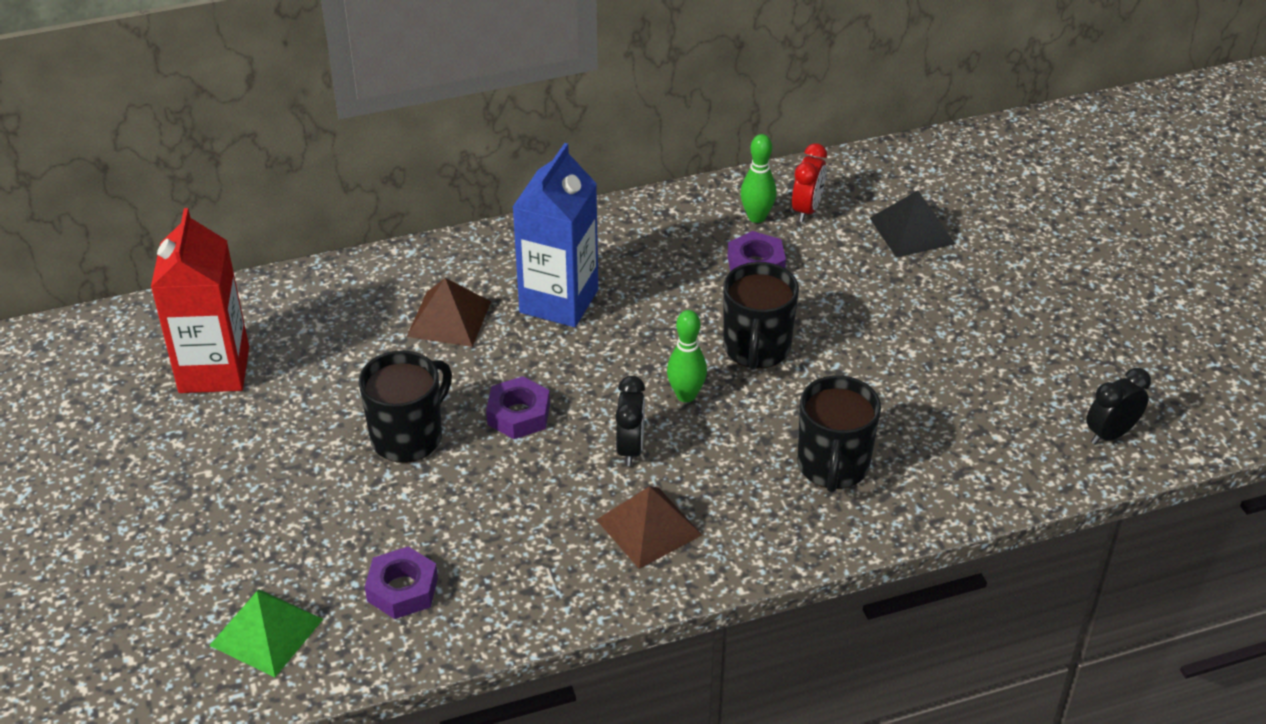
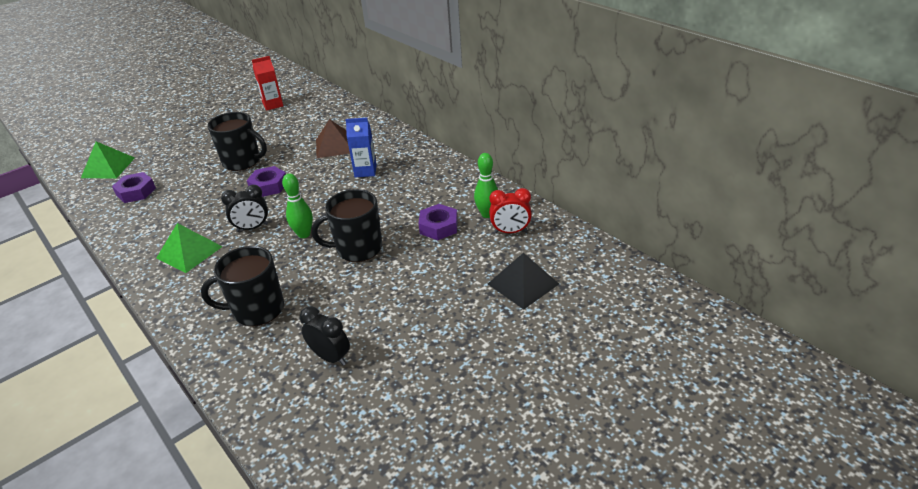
camera: 70 degrees right, 5 degrees down
red carton [151,208,249,393] -> red carton [252,56,283,110], size x0.57
blue carton [513,143,598,327] -> blue carton [345,118,377,177], size x0.57
brown pyramid [596,486,702,569] -> green pyramid [156,223,223,273]
black clock [1086,368,1151,445] -> black clock moved to [300,306,350,366]

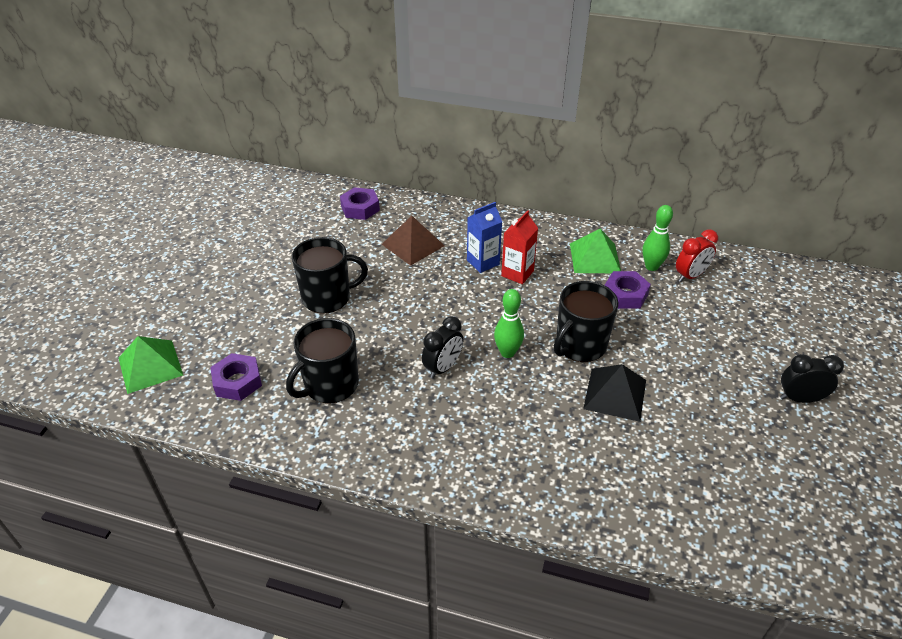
camera: 35 degrees left, 5 degrees up
green pyramid [156,223,223,273] -> green pyramid moved to [570,229,621,273]
black mug [201,246,284,326] -> black mug moved to [286,318,359,404]
purple nut [247,166,286,197] -> purple nut moved to [340,187,380,220]
red carton [252,56,283,110] -> red carton moved to [501,210,538,284]
black clock [300,306,350,366] -> black clock moved to [780,354,844,403]
black pyramid [488,253,559,309] -> black pyramid moved to [583,364,646,422]

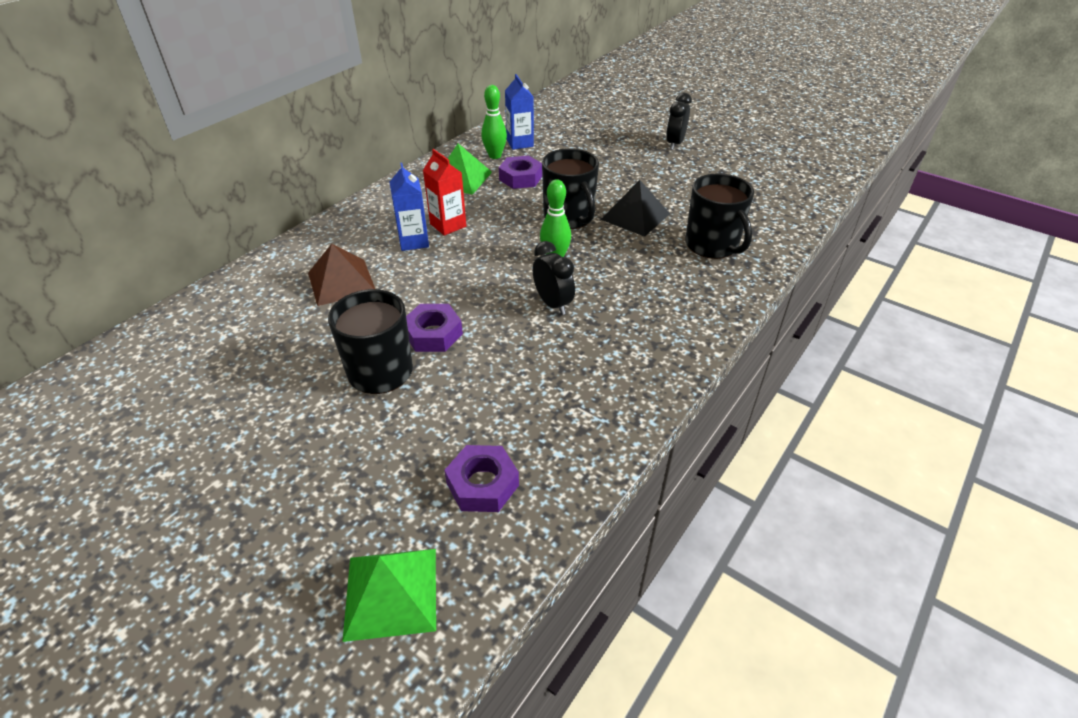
camera: 70 degrees left, 0 degrees up
black mug [286,318,359,404] -> black mug moved to [685,173,754,259]
purple nut [340,187,380,220] -> purple nut moved to [406,304,463,352]
red clock [676,229,718,282] -> blue carton [505,74,534,150]

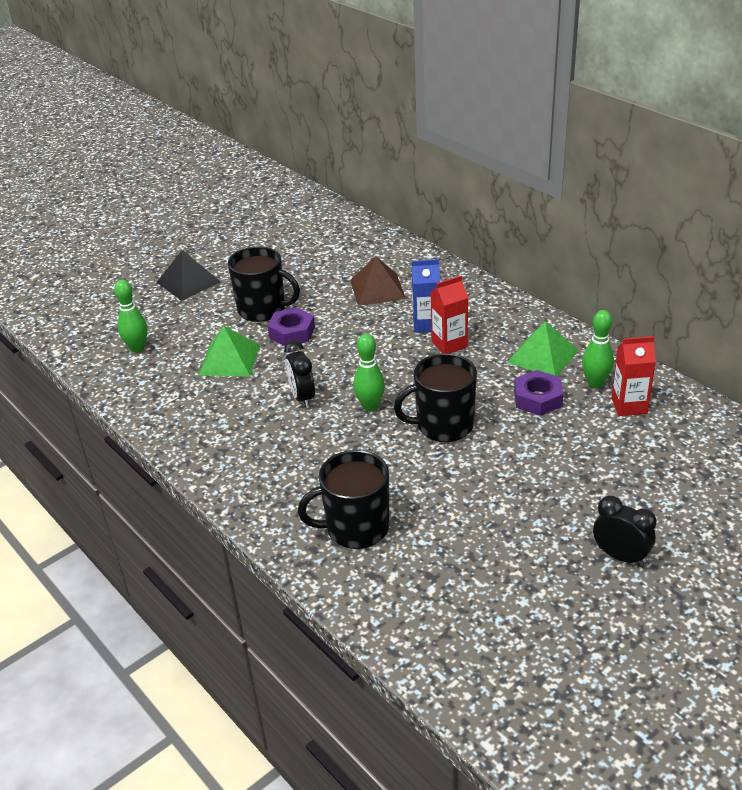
camera: 105 degrees right, 5 degrees down
green pyramid [342,549,436,642] -> green pyramid moved to [199,326,260,377]
purple nut [444,445,519,512] -> green bowling pin [114,280,147,353]
blue carton [505,74,534,150] -> red carton [611,336,656,416]
black clock [533,241,575,315] -> black clock turned 90 degrees clockwise [284,340,315,408]
black pyramid [600,180,670,237] -> black pyramid moved to [156,250,220,301]

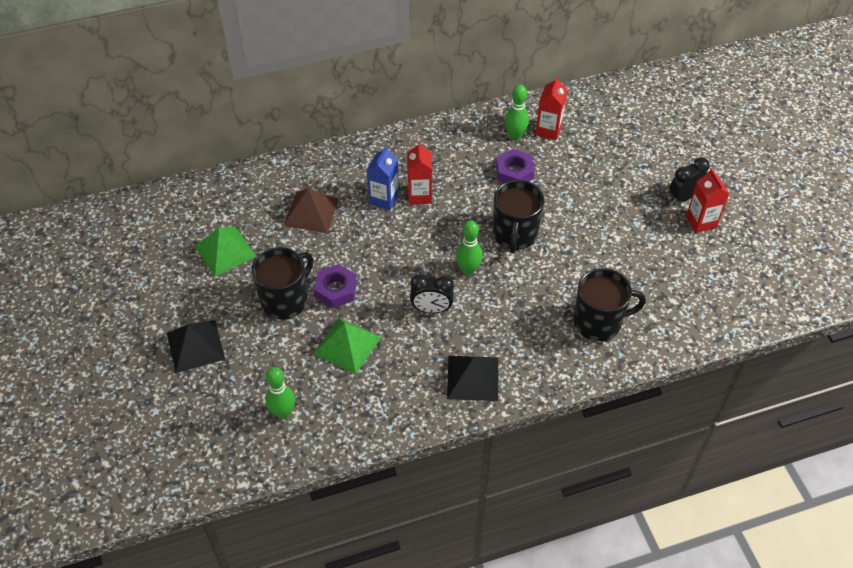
camera: 70 degrees left, 15 degrees up
black mug [298,450,389,549] -> black mug turned 105 degrees counterclockwise [574,268,646,341]
green pyramid [507,321,578,376] -> green pyramid moved to [194,226,256,277]
none -> black pyramid [447,356,498,401]
none -> red carton [686,168,729,233]

